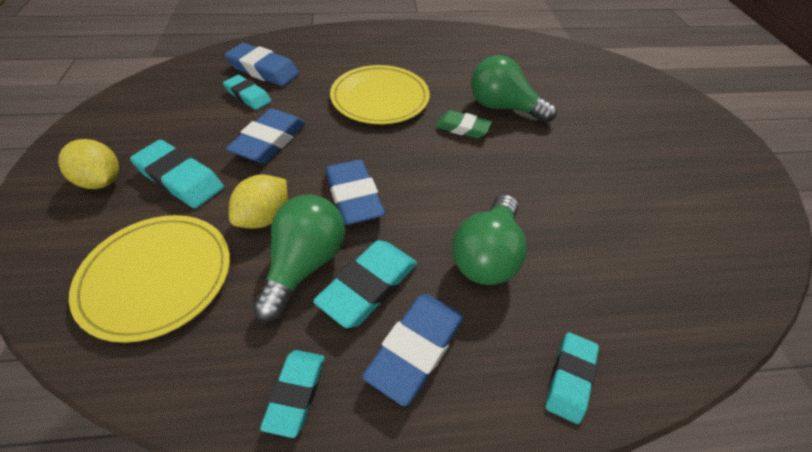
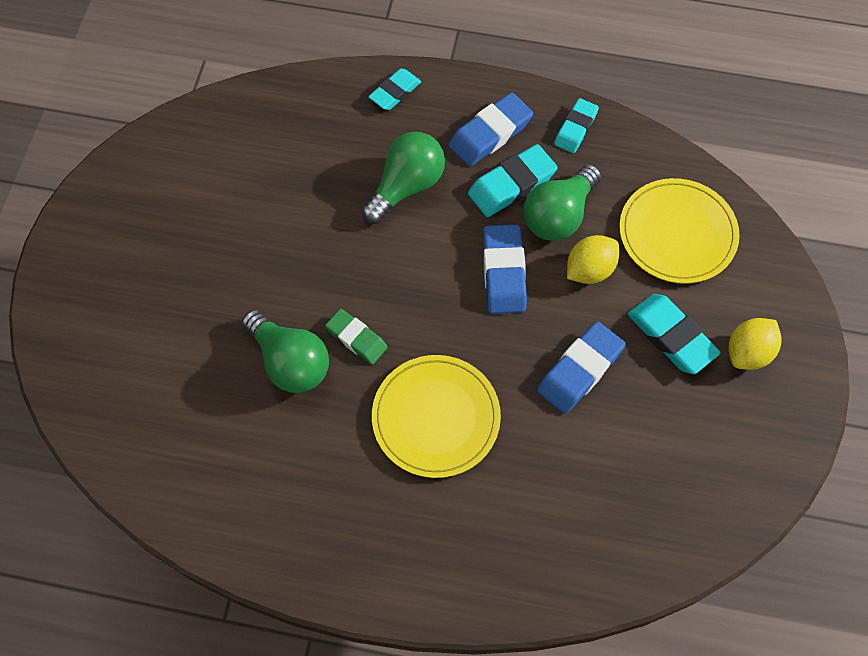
camera: 160 degrees left, 15 degrees up
yellow lemon [58,139,119,189] -> yellow lemon turned 75 degrees clockwise [729,318,782,370]
turquoise eraser [223,75,271,110] -> none
blue eraser [225,43,299,86] -> none

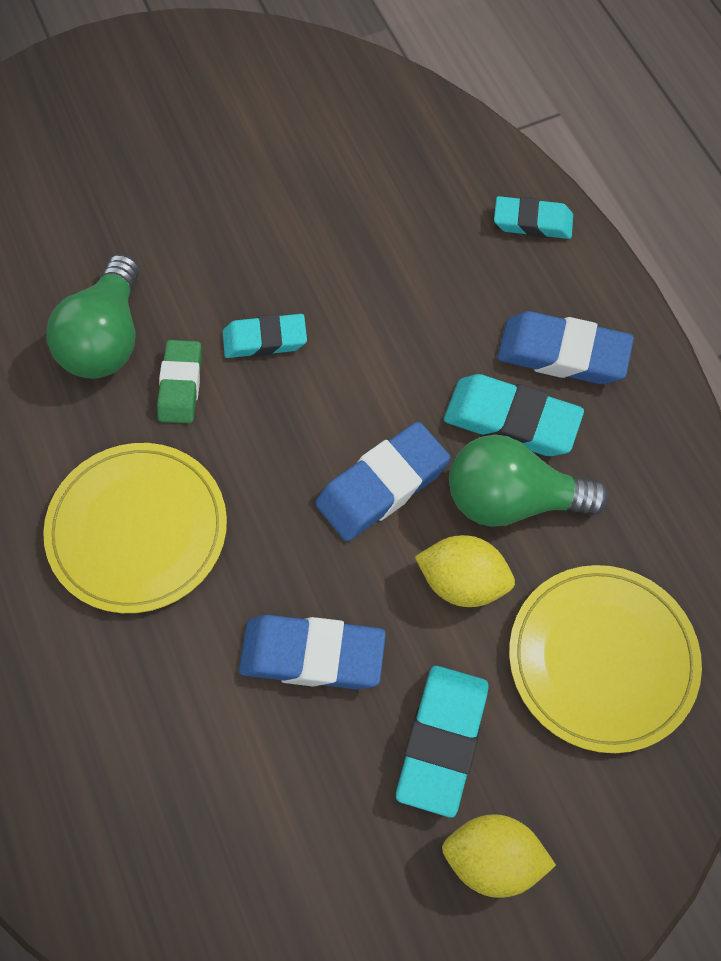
camera: 55 degrees right, 0 degrees up
green light bulb [361,132,445,224] -> none
turquoise eraser [554,98,599,153] -> turquoise eraser moved to [223,314,307,358]

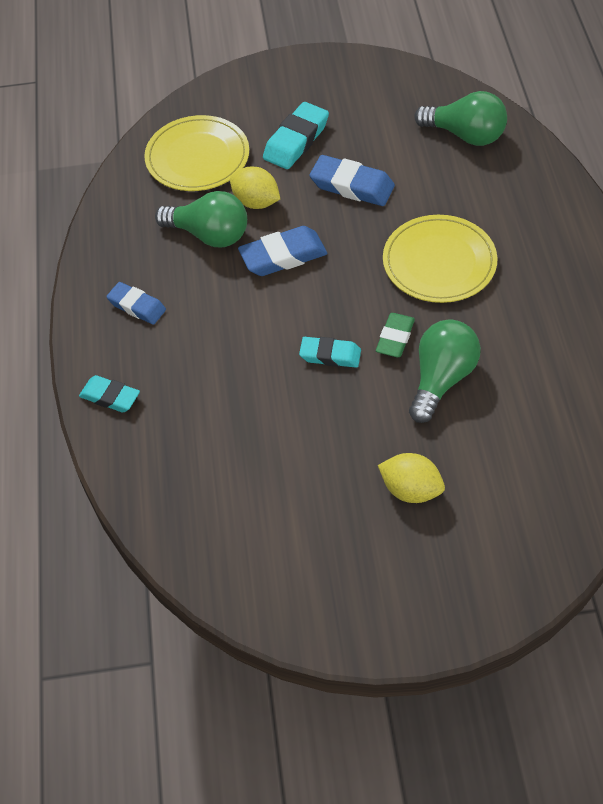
camera: 160 degrees left, 10 degrees down
yellow lemon [442,814,556,898] -> yellow lemon moved to [378,453,445,503]
turquoise eraser [444,374,584,456] -> none
blue eraser [497,311,634,384] -> blue eraser [106,282,166,324], size x0.67
none -> green light bulb [414,91,507,146]

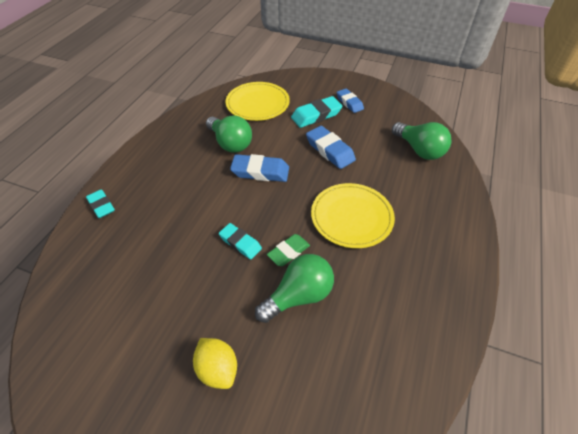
camera: 25 degrees right, 5 degrees down
blue eraser [106,282,166,324] -> blue eraser moved to [337,89,364,113]
yellow lemon [230,167,280,209] -> none

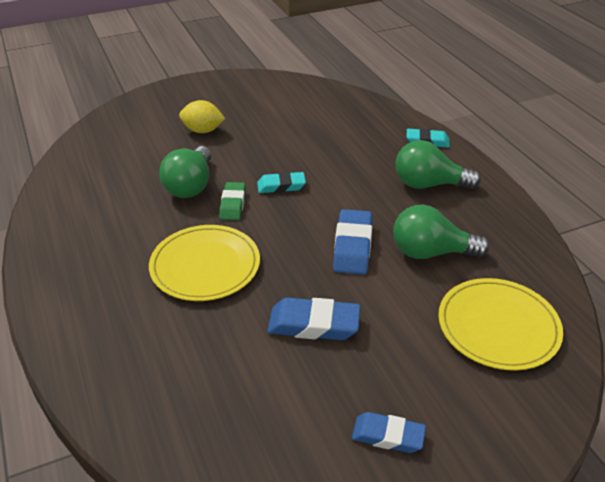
camera: 135 degrees right, 10 degrees down
blue eraser [230,154,289,182] -> blue eraser turned 45 degrees counterclockwise [333,209,372,275]
turquoise eraser [291,96,343,128] -> none
green light bulb [392,122,451,160] -> green light bulb moved to [395,140,481,189]

